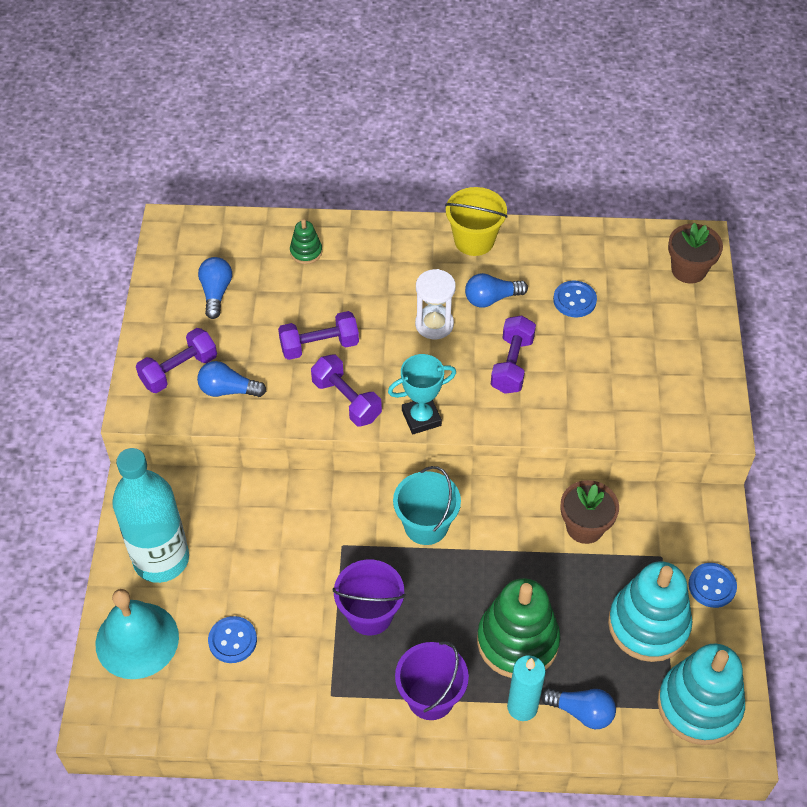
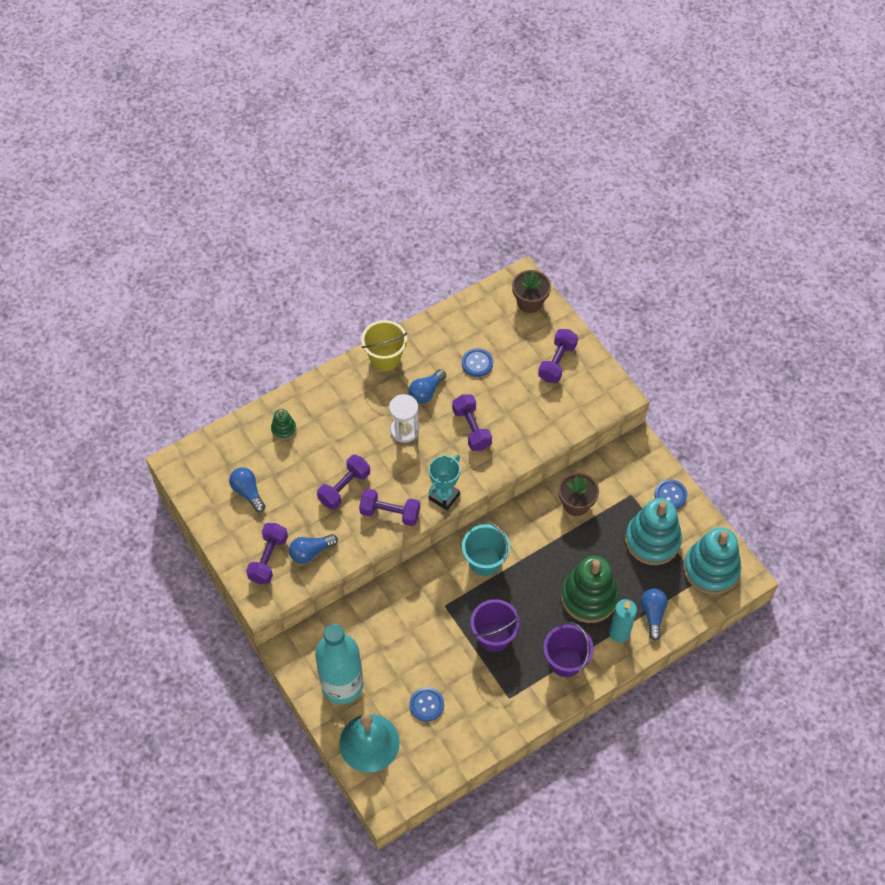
camera: 35 degrees left, 5 degrees up
blue light bulb [541,688,616,729] -> blue light bulb turned 75 degrees counterclockwise [641,589,668,640]
none -> purple dumbbell [538,329,578,383]

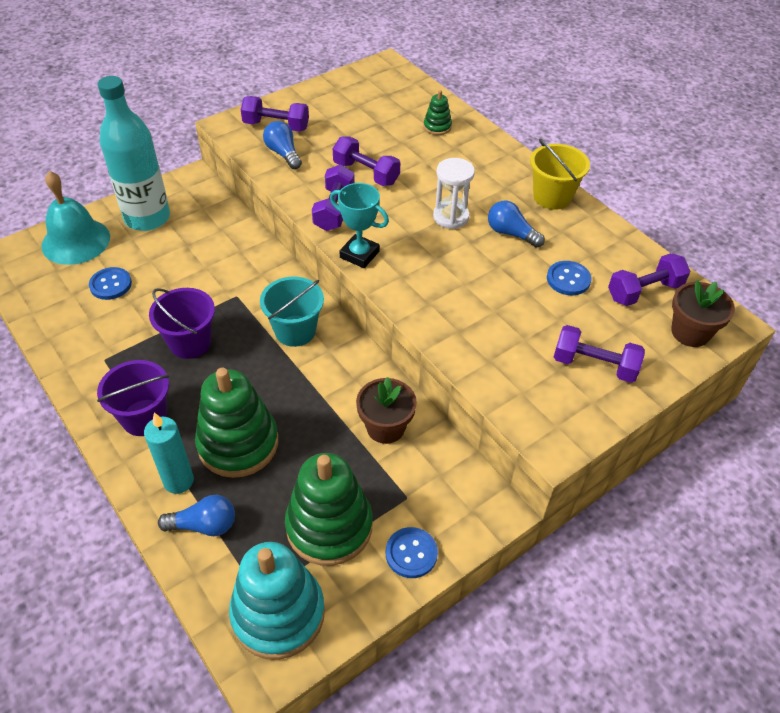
camera: 85 degrees right, 10 degrees down
blue light bulb [229,467,266,512] -> none
purple dumbbell [452,394,492,451] -> purple dumbbell moved to [608,253,691,306]
turquoise stacking toy [625,498,682,565] -> green stacking toy [285,453,372,566]

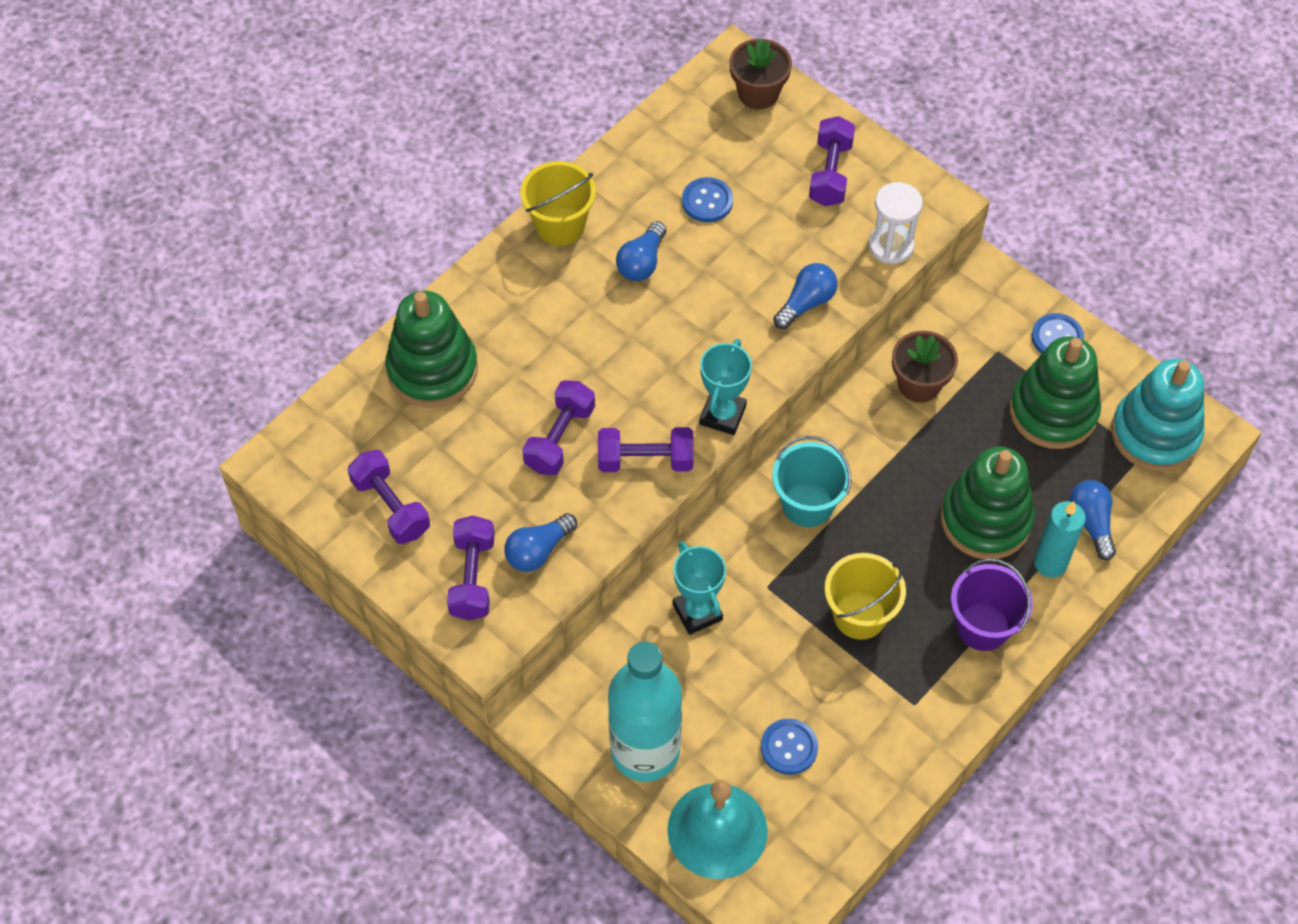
camera: 100 degrees left, 10 degrees up
purple bucket [149,288,215,359] -> yellow bucket [825,553,906,640]
green stacking toy [424,90,452,135] -> green stacking toy [385,291,478,408], size x2.19
white hourglass [433,158,475,229] -> white hourglass moved to [868,182,923,264]
purple dumbbell [608,253,691,306] -> purple dumbbell moved to [348,450,430,544]
none -> turquoise trophy [673,541,726,635]
none -> blue light bulb [773,263,837,329]

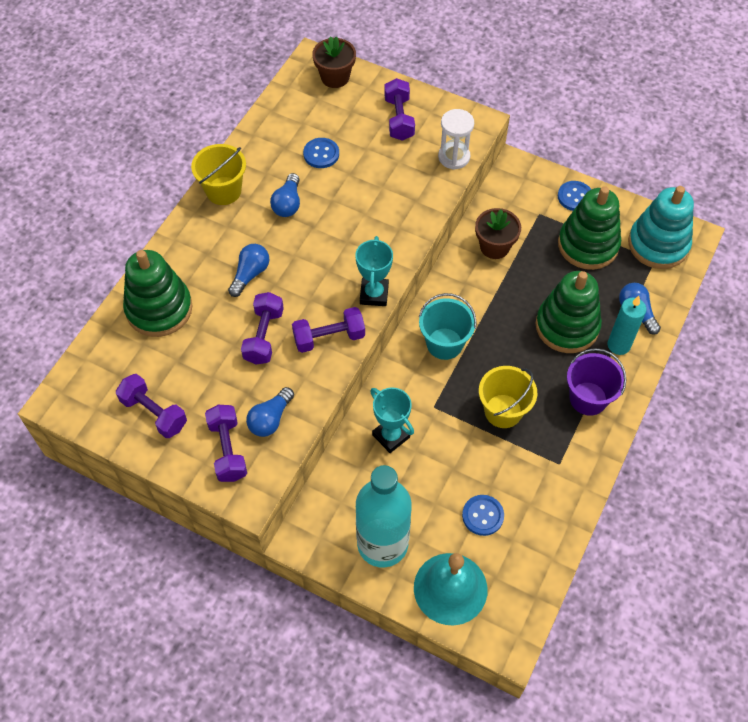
camera: 15 degrees left, 0 degrees up
blue light bulb [773,263,837,329] -> blue light bulb moved to [228,244,269,297]

